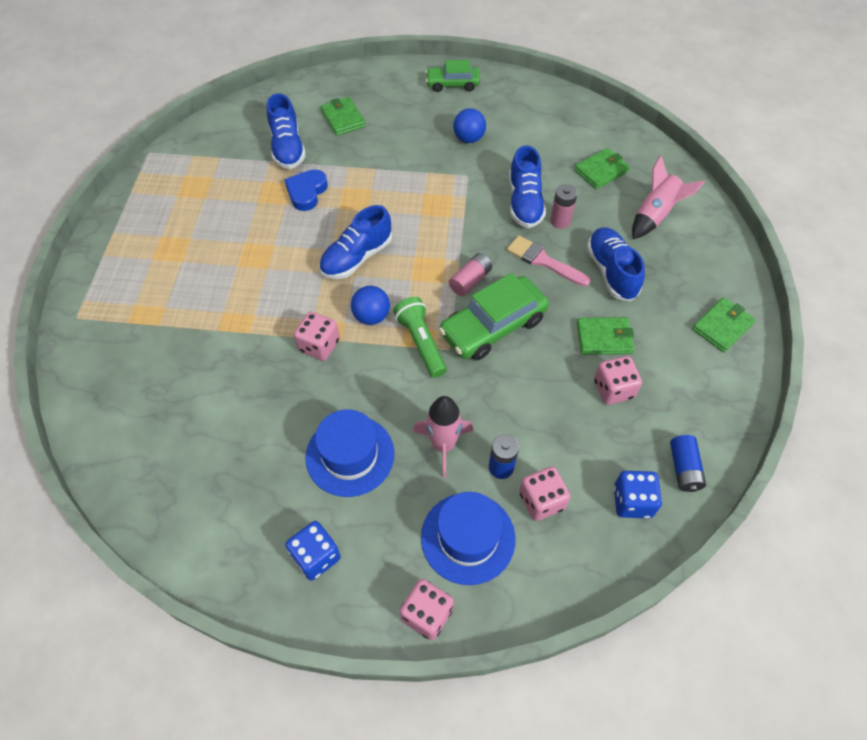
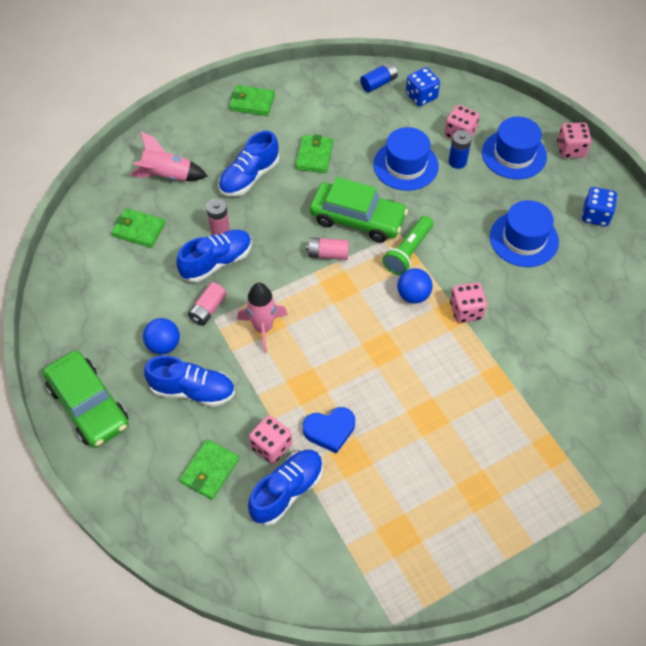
camera: 125 degrees left, 0 degrees up
blue shoe [319,205,392,279] -> blue shoe moved to [144,356,235,407]
pink rocket [413,396,473,478] -> pink rocket moved to [237,283,288,354]
green car [426,60,480,92] -> green car [43,350,129,448], size x1.62
pink brush [507,235,590,287] -> none
green wallet [577,317,634,355] -> green wallet turned 45 degrees clockwise [295,134,333,173]
pink dice [594,356,642,405] -> pink dice moved to [249,415,292,464]
none -> pink battery [188,282,227,326]
none -> blue hat [373,127,439,191]

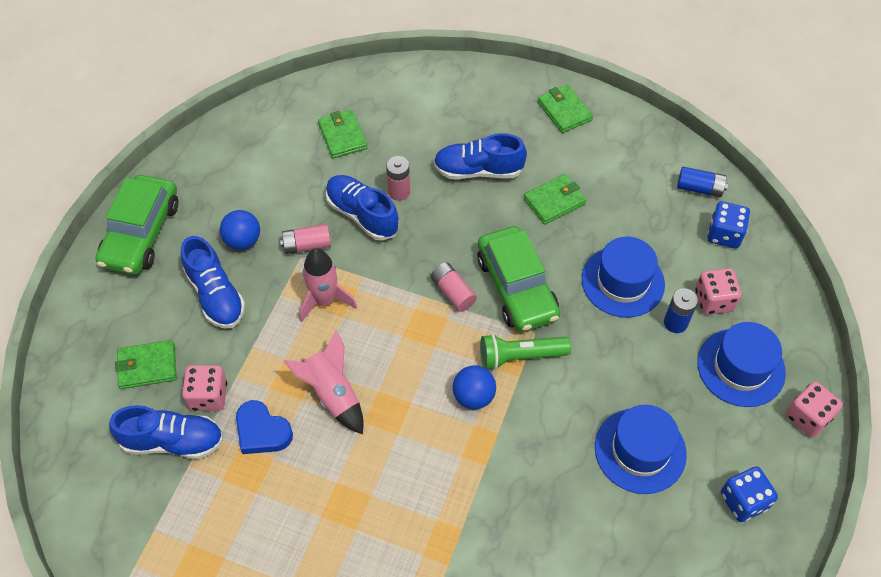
camera: 50 degrees right, 0 degrees up
pink rocket [130,131,208,181] -> pink rocket moved to [284,330,364,434]
blue shoe [176,230,252,282] -> blue shoe turned 150 degrees counterclockwise [326,175,399,241]
pink dice [450,282,487,323] -> none

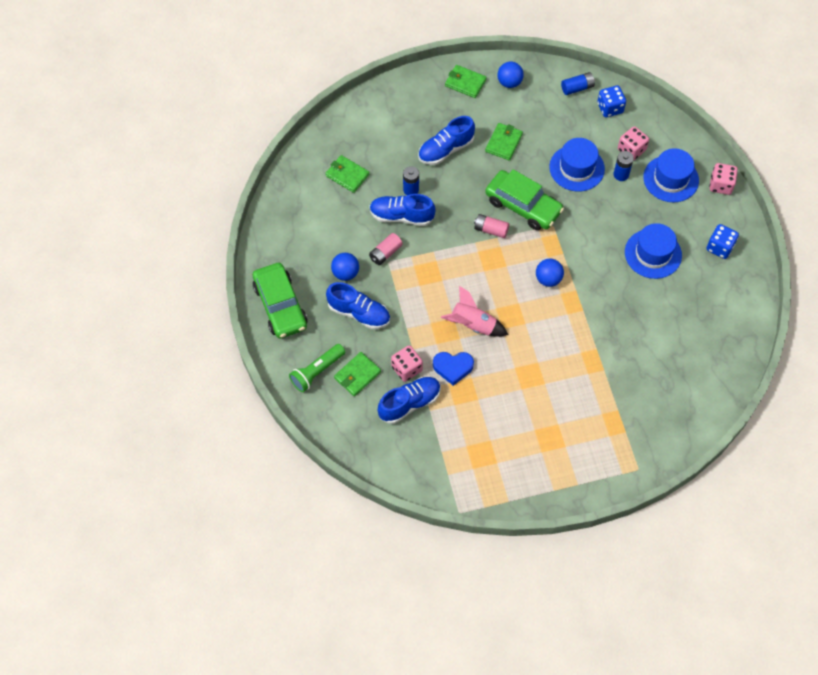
camera: 35 degrees left, 5 degrees up
pink rocket [299,248,357,323] -> none
pink battery [386,156,410,201] -> blue battery [403,166,419,195]
green flashlight [480,334,571,370] -> green flashlight moved to [289,344,345,392]
none -> blue ball [497,62,524,88]

